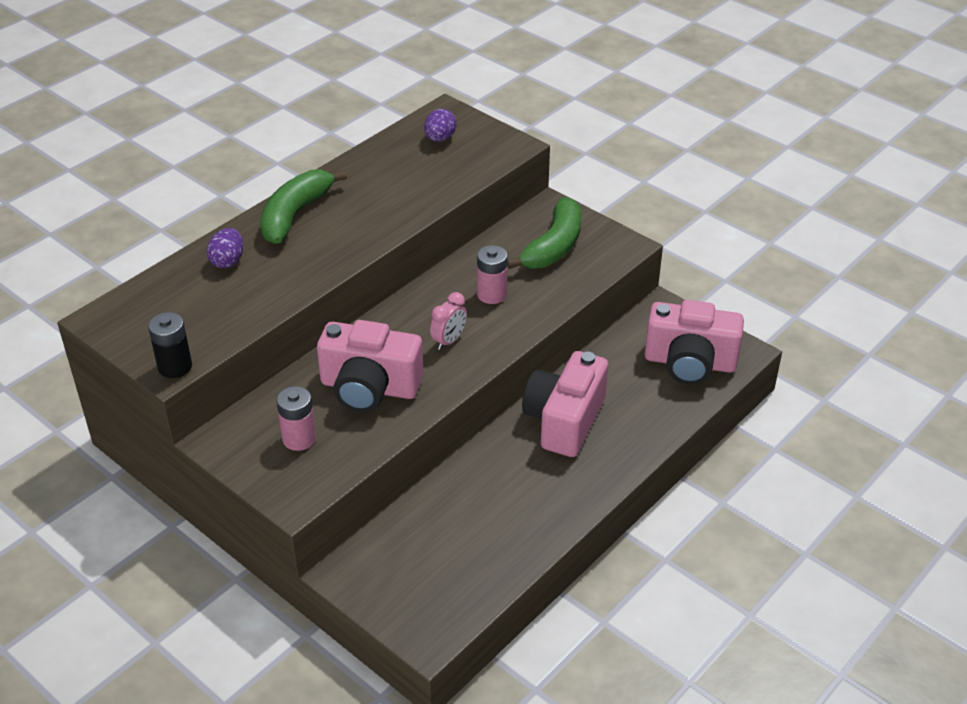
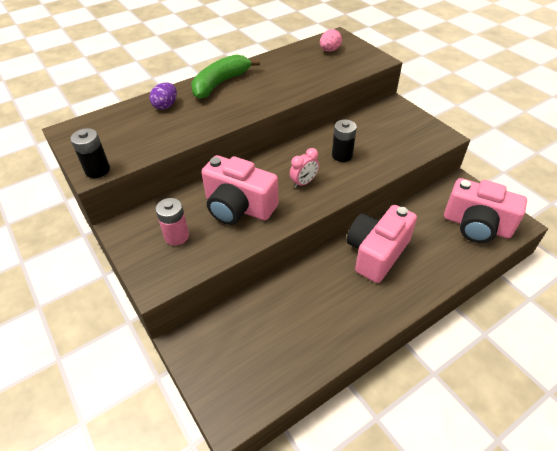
camera: 15 degrees right, 5 degrees up
purple egg [424,109,457,142] -> pink egg [320,29,342,52]
pink battery [477,245,508,304] -> black battery [332,119,357,162]
green banana [507,197,582,269] -> none

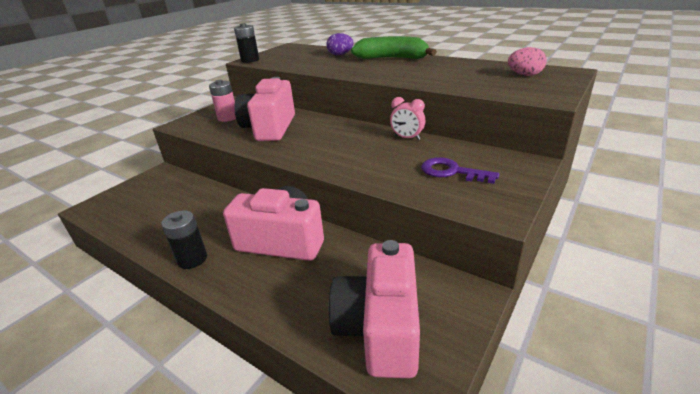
camera: 70 degrees right, 15 degrees down
pink clock [290,148,319,188] -> pink clock moved to [390,97,425,140]
black battery [332,119,357,162] -> black battery moved to [161,210,207,269]
none -> purple key [421,157,499,184]

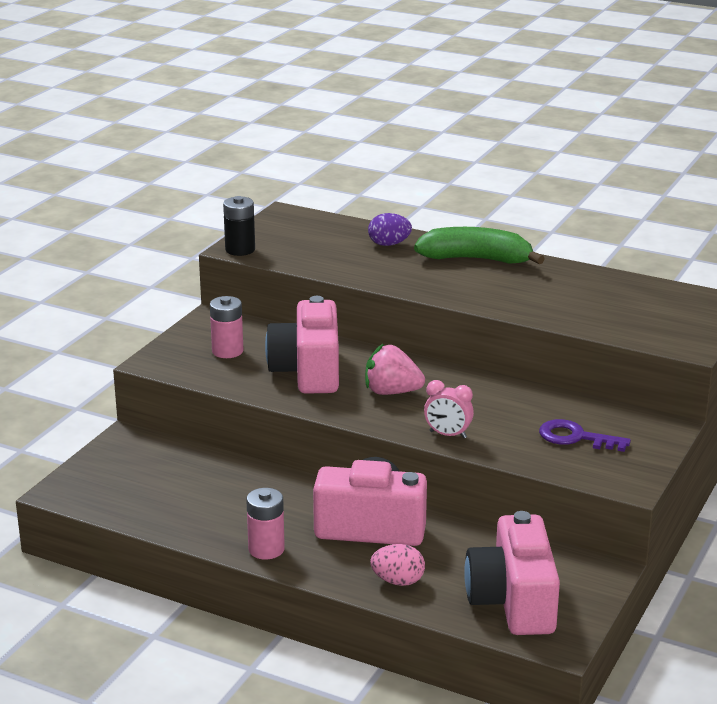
camera: 10 degrees left, 5 degrees down
black battery [161,210,207,269] -> pink battery [246,488,285,559]
pink clock [390,97,425,140] -> pink clock moved to [424,380,474,438]
pink egg [508,47,547,76] -> pink egg moved to [370,544,425,586]
none -> pink strawberry [365,344,425,395]

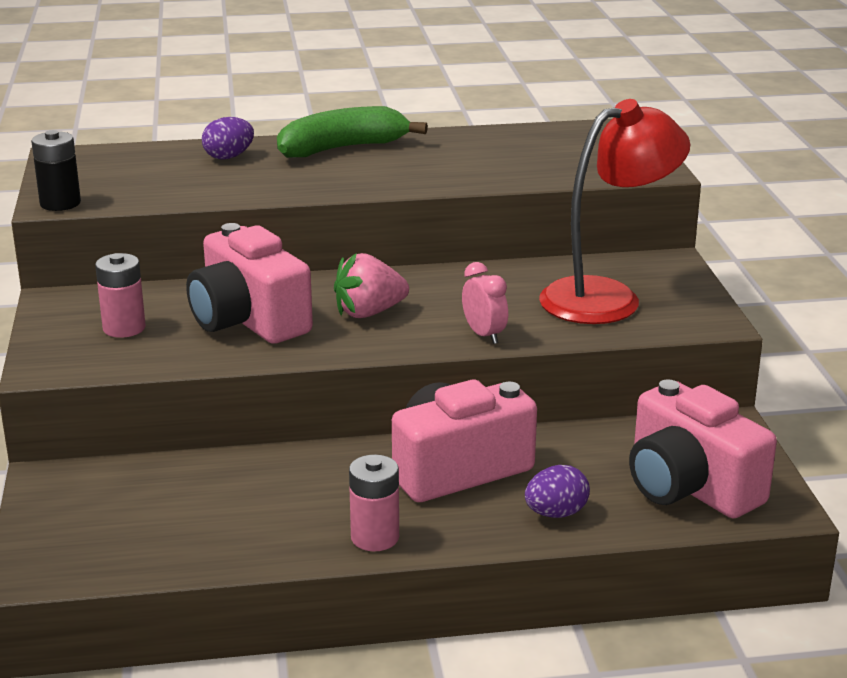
camera: 35 degrees left, 0 degrees up
pink egg [370,544,425,586] -> purple egg [525,465,590,518]
pink clock [424,380,474,438] -> pink clock turned 105 degrees counterclockwise [462,262,508,344]
purple key [539,419,631,452] -> red lamp [539,99,691,324]

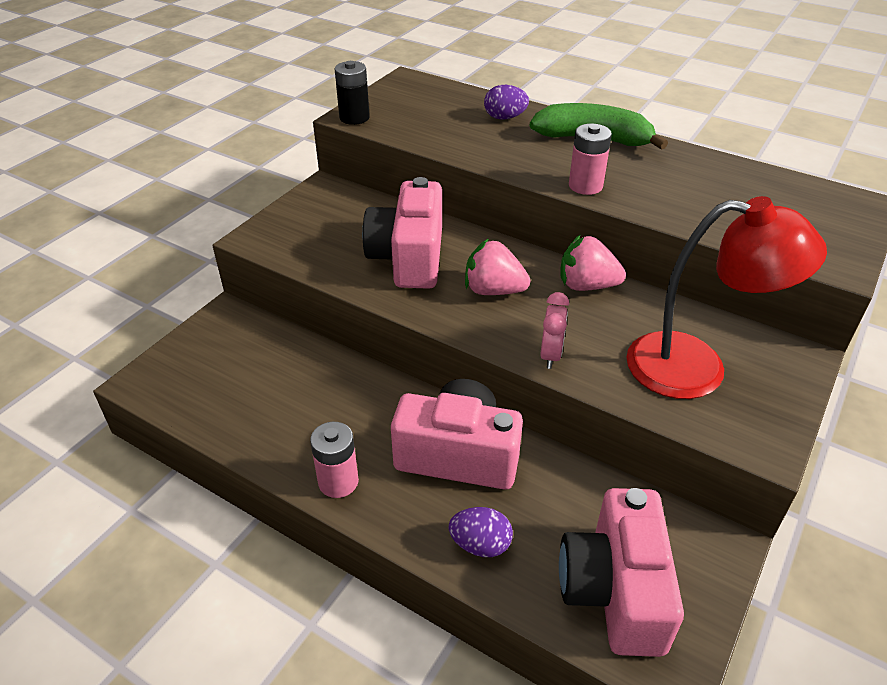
camera: 40 degrees right, 15 degrees up
pink battery [95,253,146,338] -> pink battery moved to [569,124,612,195]
none -> pink strawberry [561,234,626,291]

